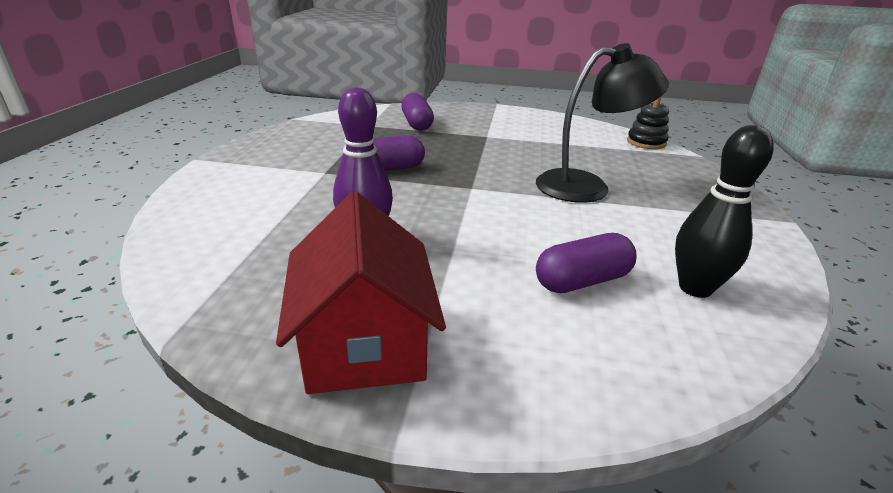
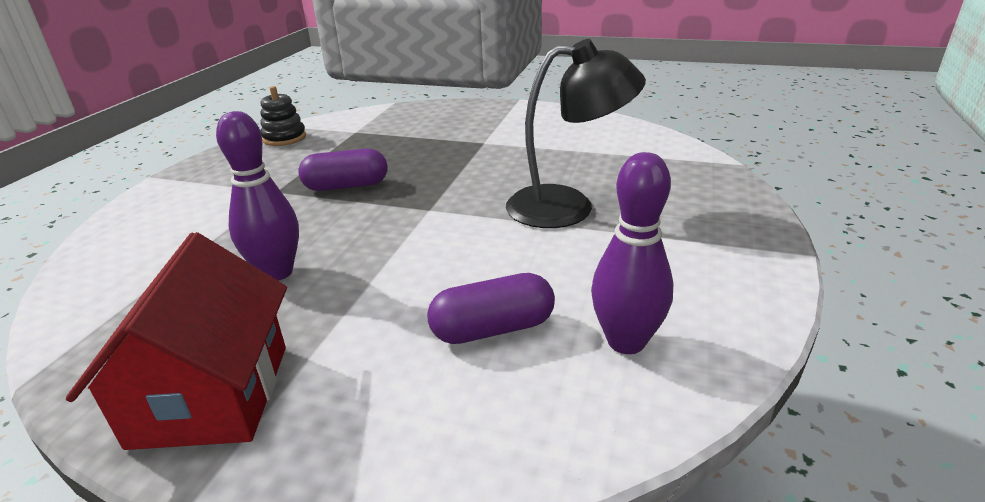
camera: 10 degrees right, 0 degrees up
purple capsule [402,93,434,131] -> none
black stacking toy [627,97,669,149] -> black stacking toy moved to [260,86,306,146]
black bowling pin [675,125,774,298] -> purple bowling pin [591,152,674,354]

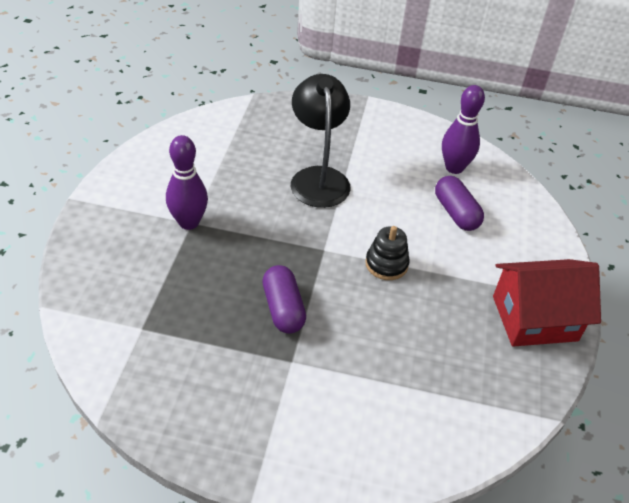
camera: 100 degrees left, 15 degrees up
purple bowling pin [216,111,299,281] -> purple bowling pin moved to [166,135,208,230]
black stacking toy [260,86,306,146] -> black stacking toy moved to [365,226,410,280]

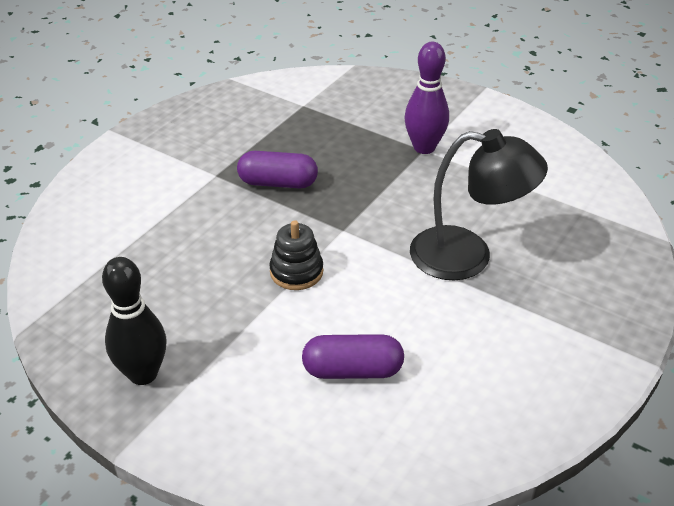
camera: 115 degrees right, 5 degrees down
purple bowling pin [442,85,485,174] -> none
red house [493,259,601,347] -> black bowling pin [102,257,167,385]

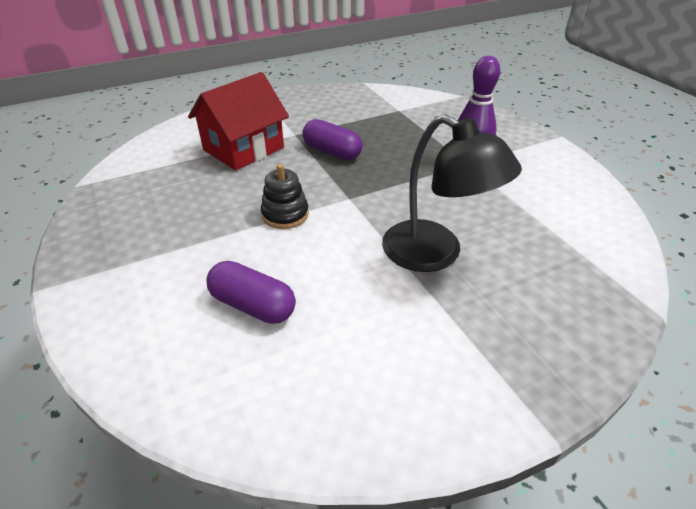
camera: 30 degrees right, 0 degrees up
black bowling pin [102,257,167,385] -> none
none -> red house [188,72,289,170]

